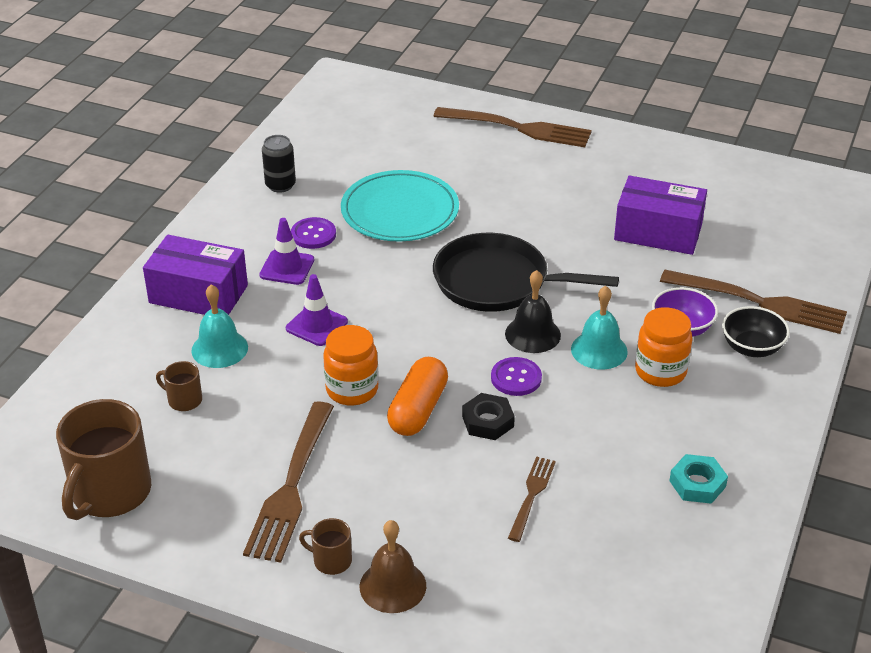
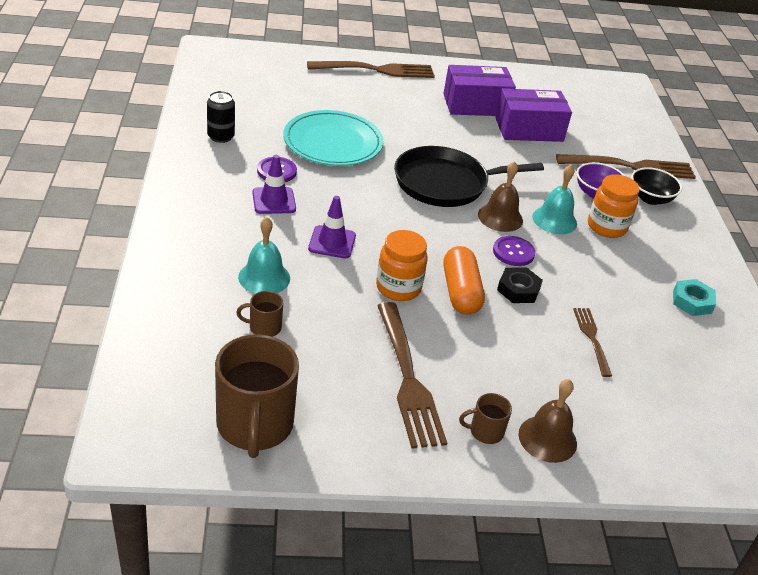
camera: 30 degrees left, 0 degrees up
purple box [143,235,248,315] -> purple box moved to [443,65,516,116]
black bell [505,270,561,353] -> brown bell [478,161,523,232]

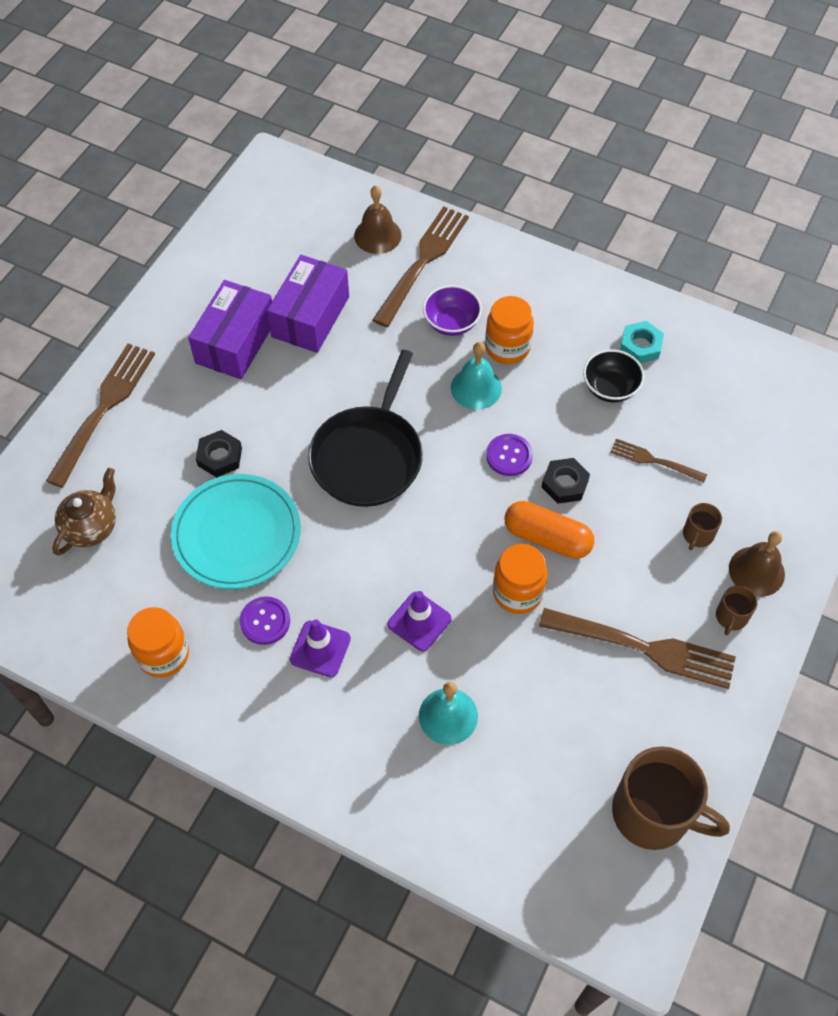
camera: 55 degrees left, 20 degrees up
black can [207,91,235,143] -> orange jar [127,607,189,678]
brown mug [236,291,283,337] -> brown mug moved to [683,503,722,550]
brown bell [478,161,523,232] -> brown bell moved to [354,185,401,254]
black bowl [631,167,682,205] -> black bowl moved to [583,349,644,402]
none -> brown teapot [52,468,116,555]
none -> black nut [196,430,242,477]

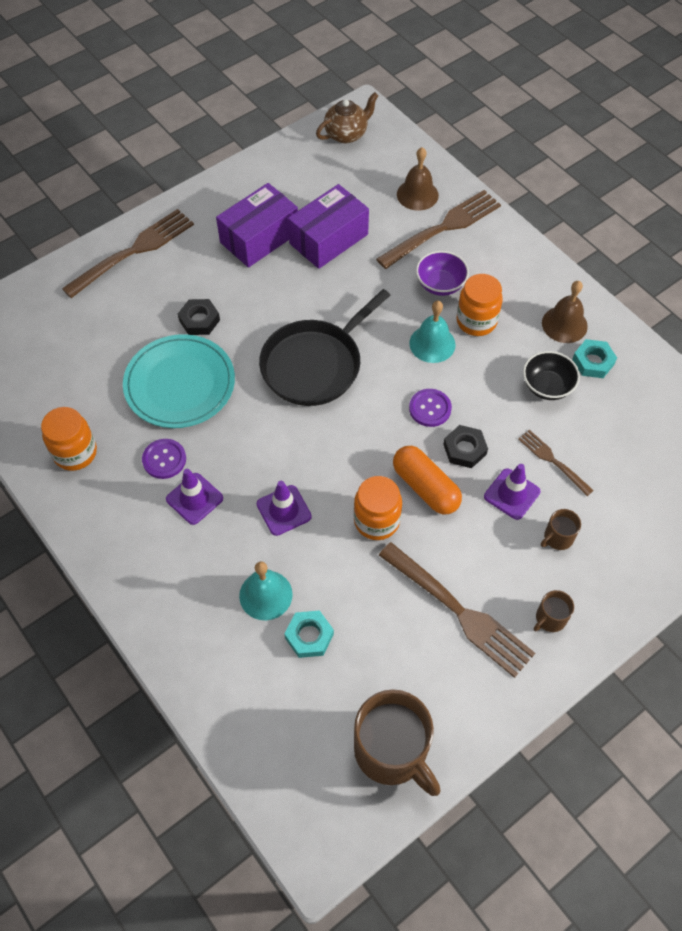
camera: 25 degrees right, 0 degrees up
brown teapot [52,468,116,555] -> brown teapot moved to [316,92,379,143]
brown bell [729,531,785,597] -> brown bell moved to [542,281,588,343]
none -> turquoise nut [284,610,334,658]
none -> purple traffic cone [484,464,540,520]

